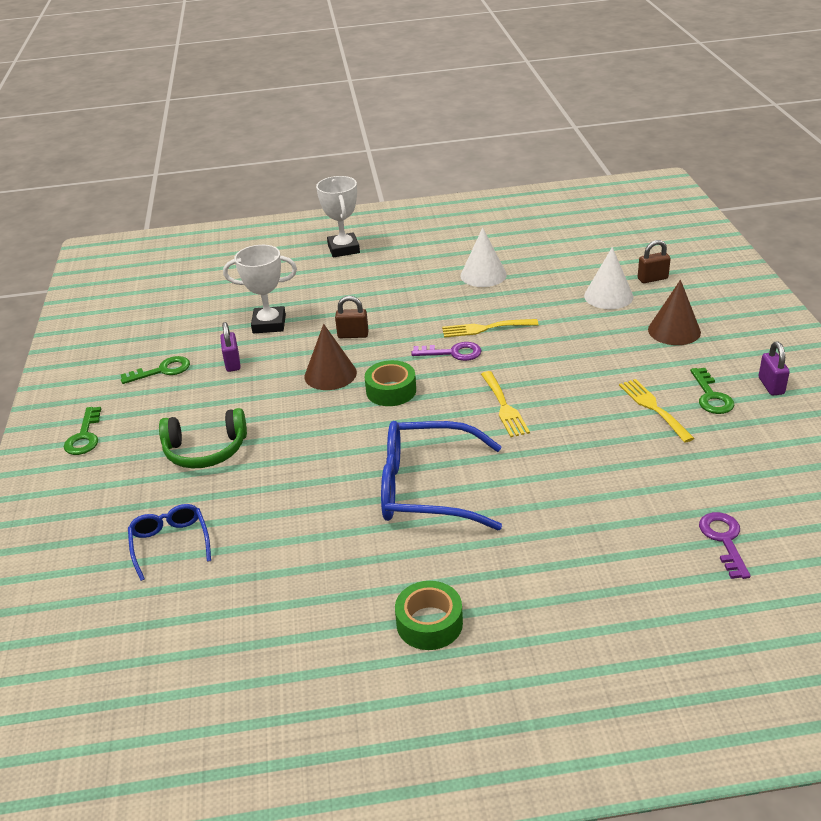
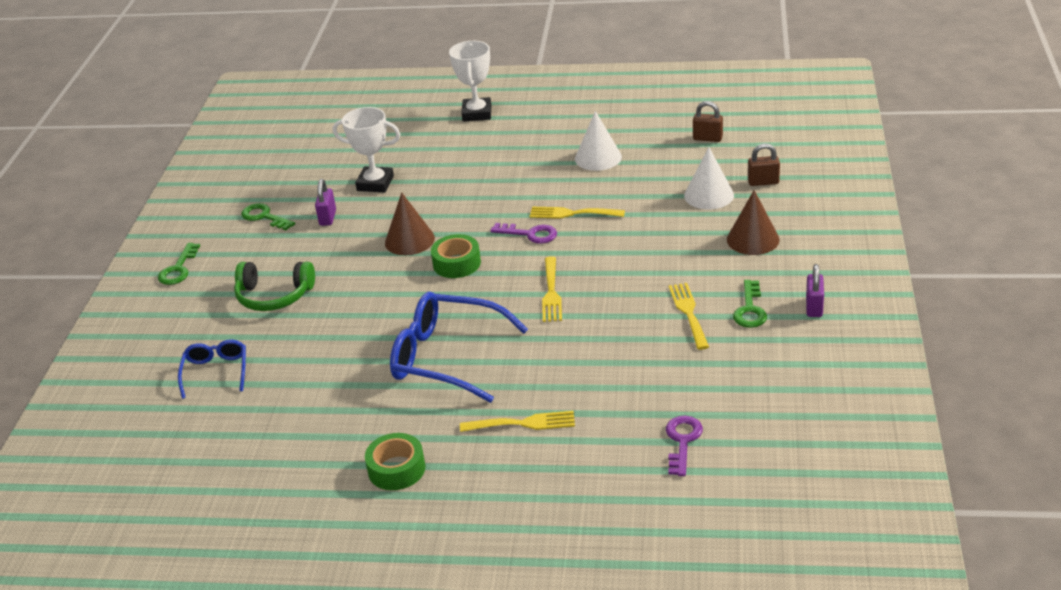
camera: 15 degrees right, 0 degrees up
green key [121,356,190,384] -> green key turned 135 degrees counterclockwise [241,203,295,230]
brown padlock [335,296,368,338] -> brown padlock moved to [693,101,723,142]
none -> yellow fork [460,411,575,432]

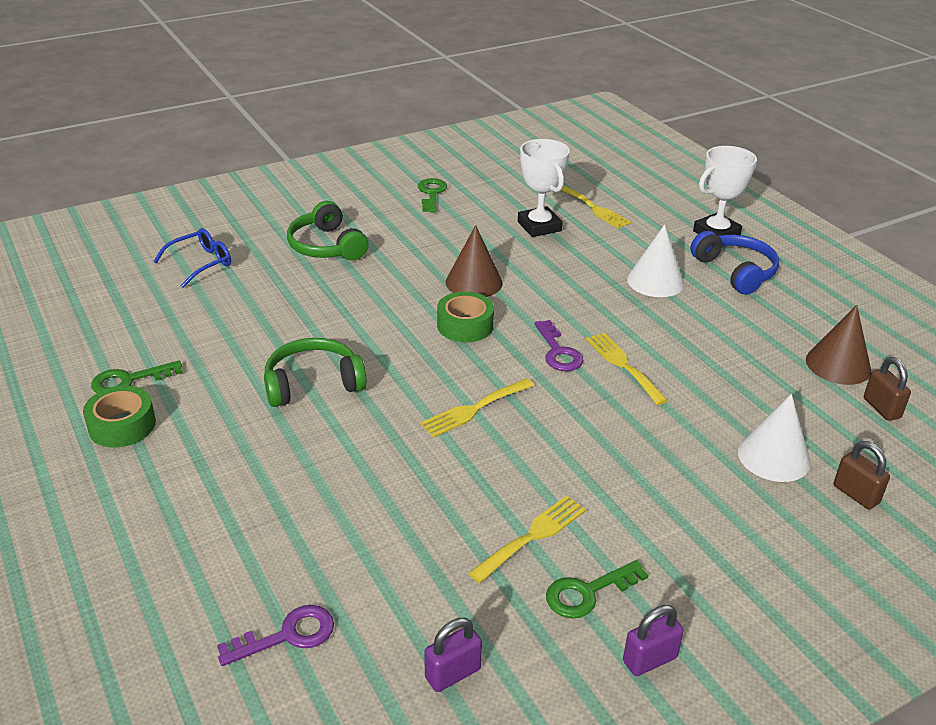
camera: 50 degrees right, 0 degrees up
green key [158,243,200,285] -> green key moved to [91,360,183,393]
purple padlock [315,179,336,226] -> purple padlock moved to [424,618,482,692]
blue glasses [390,292,528,403] -> green headphones [264,338,367,407]
yellow fork [460,411,575,432] -> yellow fork moved to [560,185,631,229]
white cone [575,111,622,171] -> white cone moved to [627,225,684,297]
brown cone [727,190,780,255] -> brown cone moved to [806,305,871,385]
none -> blue headphones [690,231,779,295]

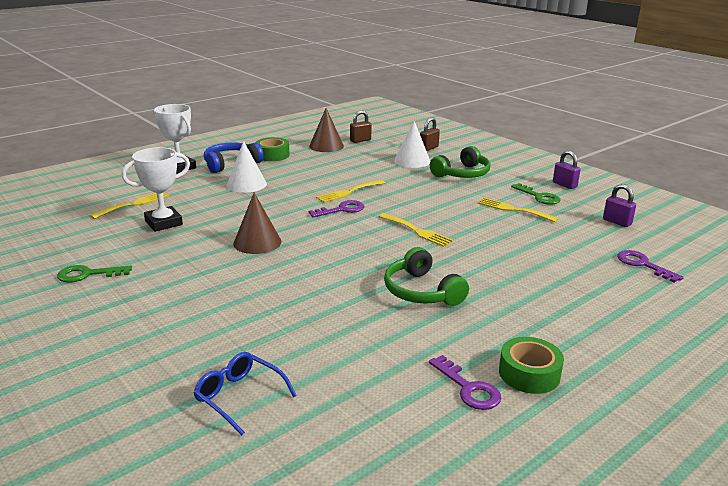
camera: 100 degrees left, 10 degrees down
green key [91,360,183,393] -> purple key [429,355,501,410]
green headphones [287,201,368,261] -> green headphones moved to [430,146,491,178]
green tape [437,292,494,342] -> green tape moved to [256,137,290,161]

